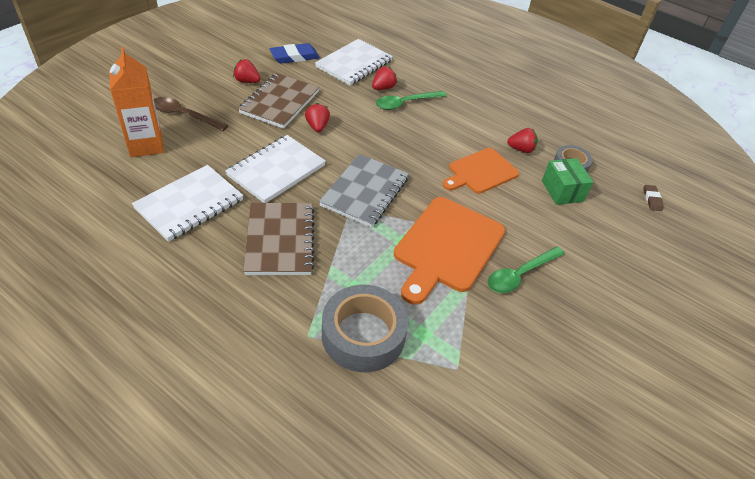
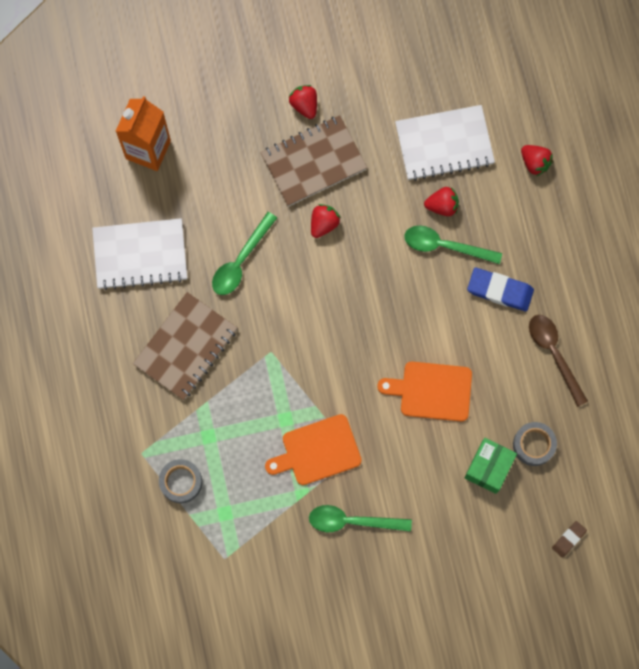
camera: 45 degrees right, 30 degrees up
brown spoon [154,97,228,131] -> brown spoon moved to [529,315,588,407]
white notebook [225,135,326,203] -> green spoon [212,212,277,295]
blue eraser [270,43,320,64] -> blue eraser moved to [467,268,534,312]
grey notebook [319,154,409,228] -> none
grey tape [322,285,408,372] -> grey tape [159,459,202,503], size x0.56
orange cutting board [394,197,505,304] -> orange cutting board [265,414,362,485], size x0.65
red strawberry [507,128,538,153] -> red strawberry moved to [521,145,553,176]

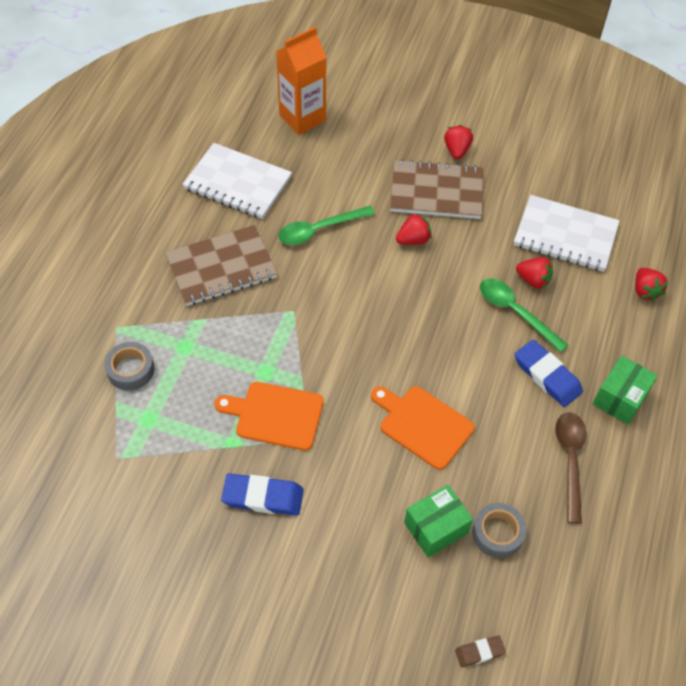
camera: 30 degrees right, 20 degrees down
green spoon [309,505,412,532] -> blue eraser [221,473,304,516]
none -> green box [593,356,658,425]

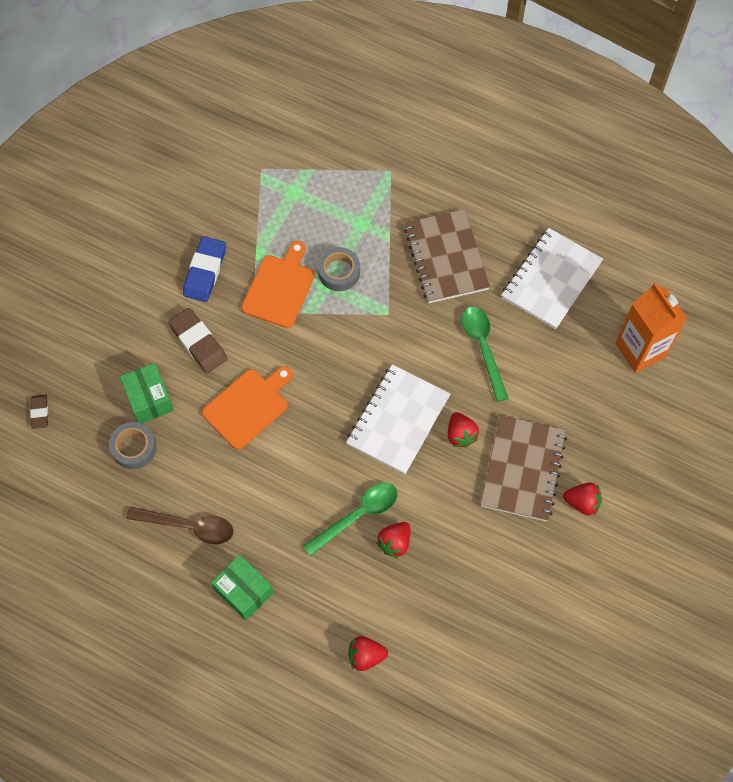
camera: 100 degrees right, 10 degrees up
grey tape [104,342,154,390] -> grey tape moved to [318,247,360,291]
white notebook [514,195,620,272] -> white notebook moved to [346,364,450,474]
blue eraser [514,339,583,407] -> none
none -> brown eraser [168,308,228,373]

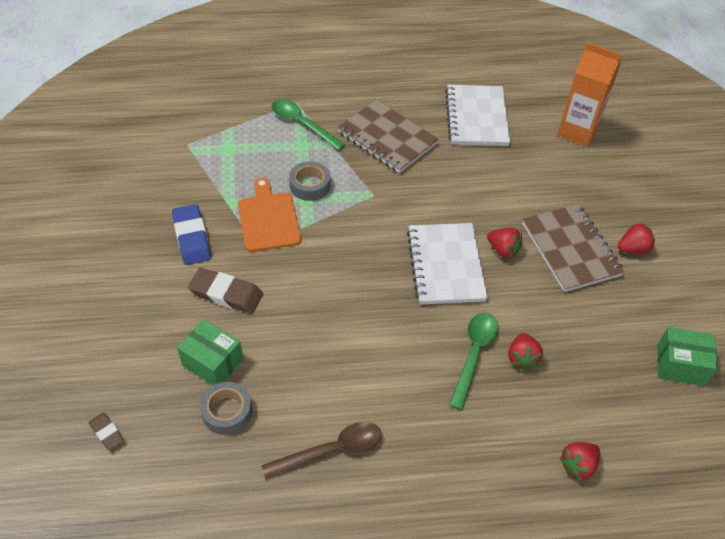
camera: 35 degrees left, 15 degrees down
orange cutting board [202,366,293,450] -> none
green box [211,554,274,621] -> green box moved to [657,327,718,386]
green spoon [462,307,509,402] -> green spoon moved to [271,99,346,150]

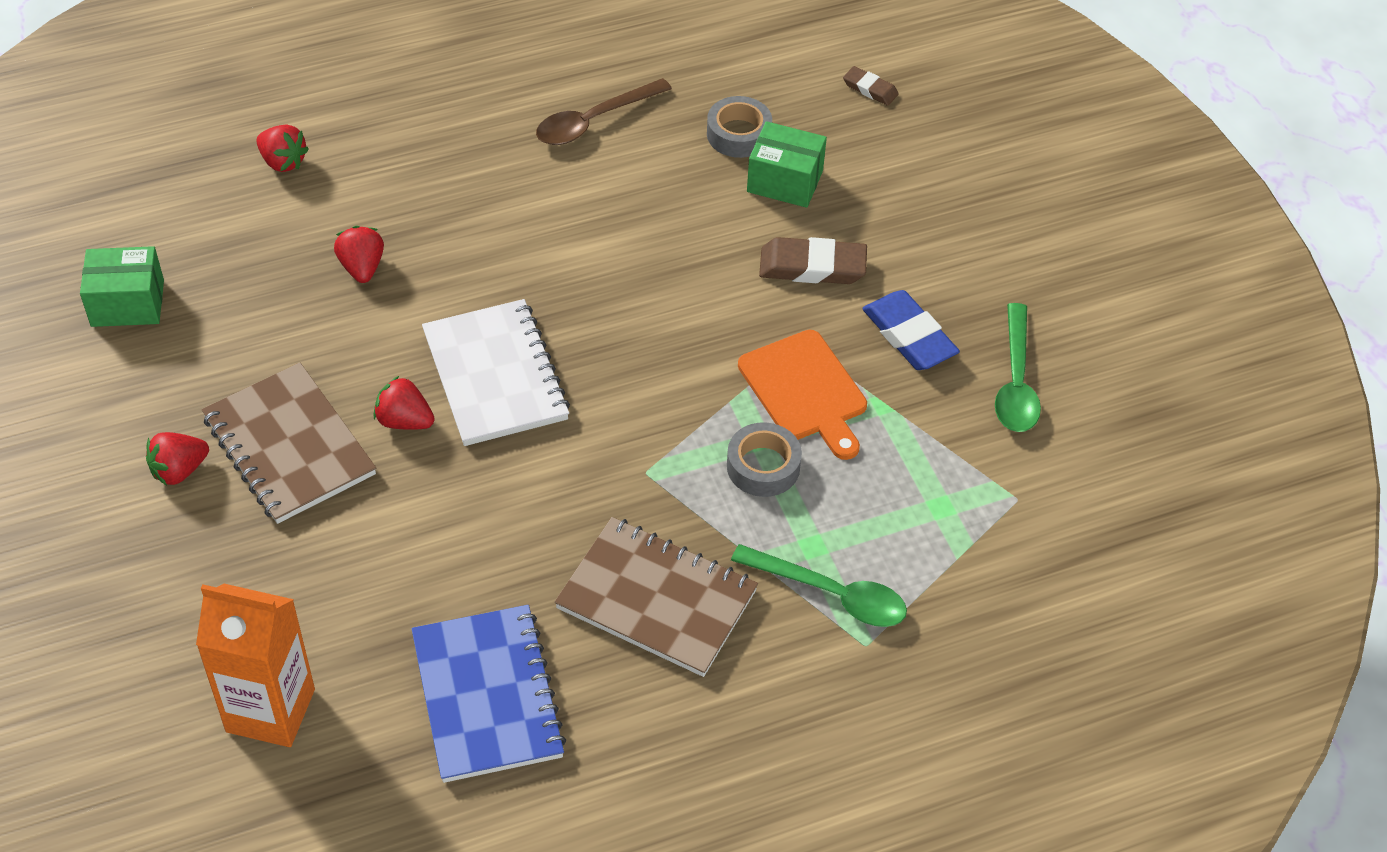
camera: 165 degrees right, 0 degrees up
white notebook [445,85,510,146] -> blue notebook [412,605,566,783]
green spoon [449,312,498,410] -> green spoon moved to [995,303,1041,432]
red strawberry [559,442,600,481] -> red strawberry turned 90 degrees clockwise [256,125,309,172]

